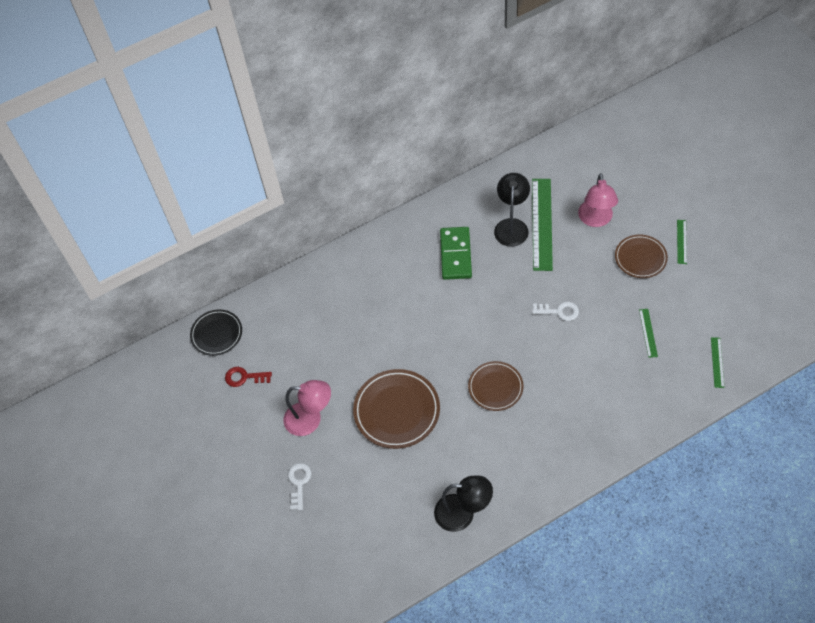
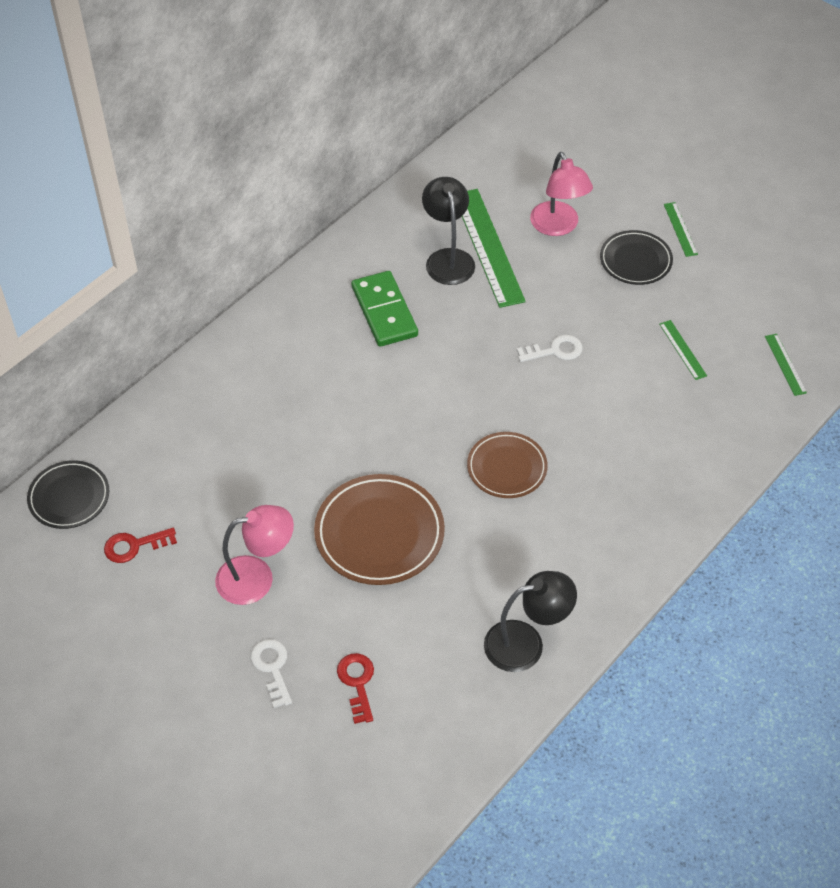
camera: 25 degrees left, 5 degrees down
brown plate [615,235,668,278] -> black plate [600,230,673,285]
none -> red key [337,653,374,724]

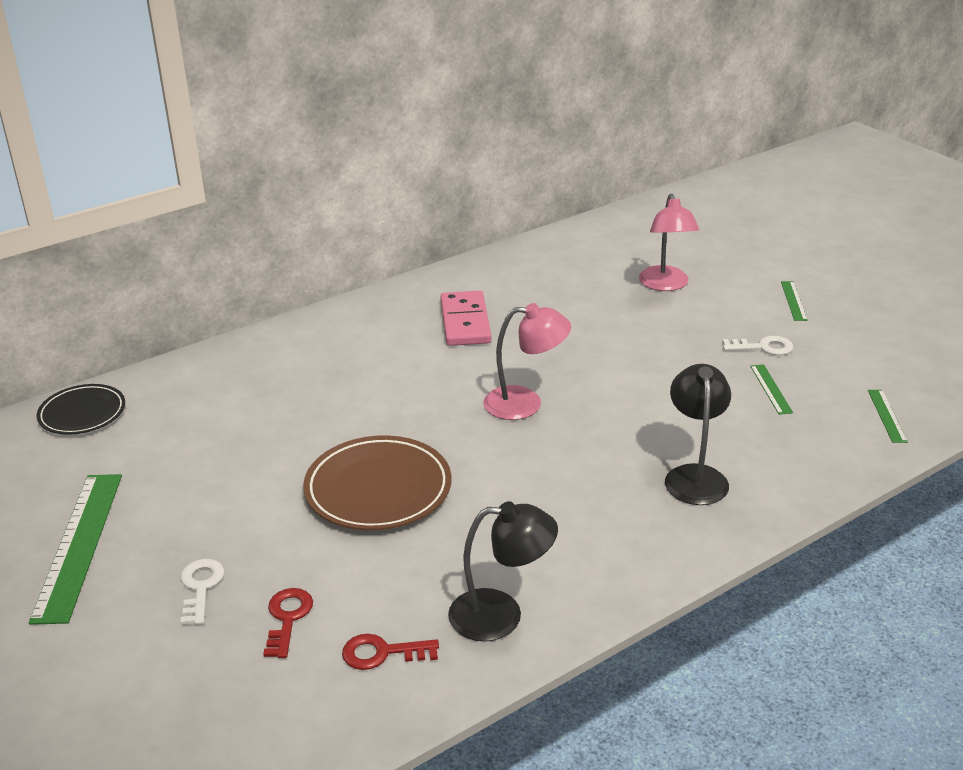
camera: 15 degrees right, 20 degrees down
red key [104,528,177,563] -> red key moved to [342,634,439,670]
pink lamp [215,505,294,605] -> pink lamp moved to [483,303,571,420]
green domino [351,271,418,347] -> pink domino [440,290,491,346]
black lamp [422,177,475,285] -> black lamp moved to [665,364,731,505]
green ruler [462,189,526,308] -> green ruler moved to [29,474,122,625]
brown plate [467,432,548,498] -> none
white key [517,335,583,362] -> white key moved to [722,336,793,355]
black plate [600,230,673,285] -> none

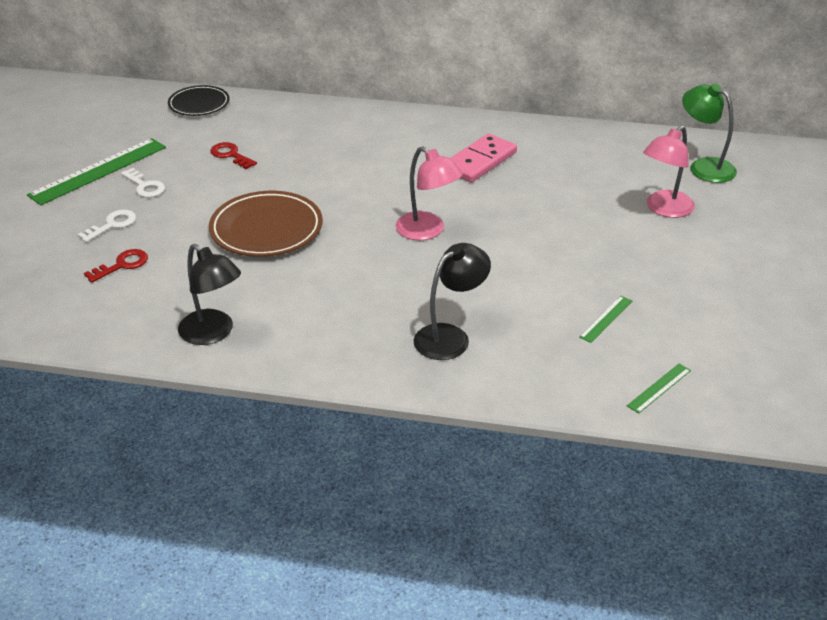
camera: 45 degrees right, 5 degrees up
red key [342,634,439,670] -> red key moved to [210,142,257,169]
white key [722,336,793,355] -> white key moved to [121,168,165,198]
green ruler [781,281,808,321] -> none
none -> green lamp [682,84,737,183]

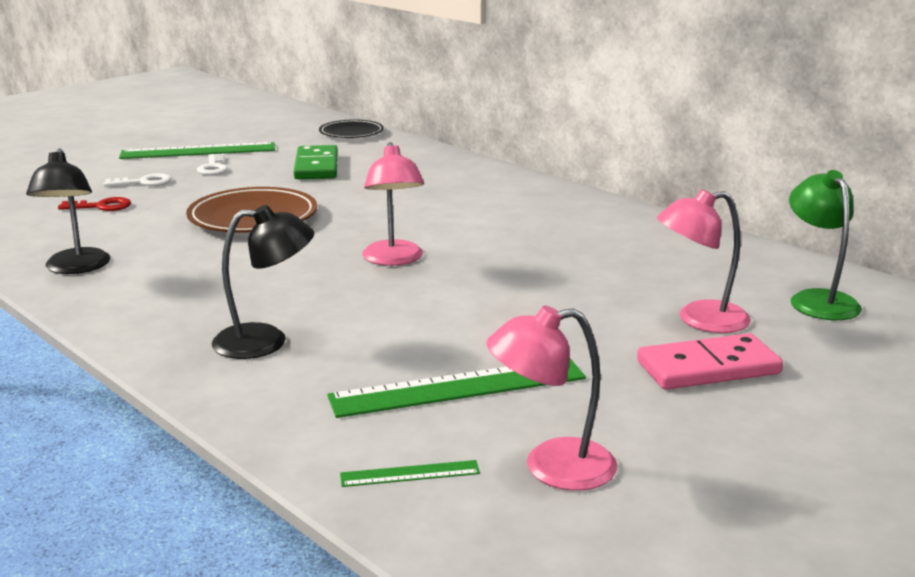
camera: 35 degrees right, 15 degrees down
red key [210,142,257,169] -> green domino [294,145,338,179]
pink domino [450,134,517,183] -> pink domino moved to [637,333,783,390]
green ruler [579,296,632,343] -> green ruler [327,358,586,418], size x2.15
none -> pink lamp [486,305,617,491]

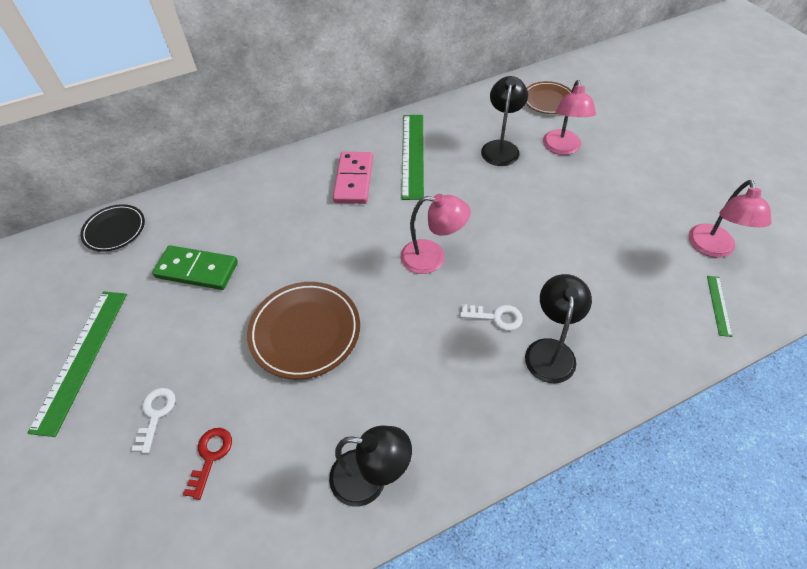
camera: 70 degrees left, 30 degrees up
white key [197,154,228,175] -> white key moved to [460,304,523,331]
green ruler [327,358,586,418] -> green ruler moved to [402,115,424,200]
pink domino [637,333,783,390] -> pink domino moved to [333,152,373,204]
green lamp [789,170,862,320] -> brown plate [526,81,572,114]
none -> black lamp [481,76,528,166]

